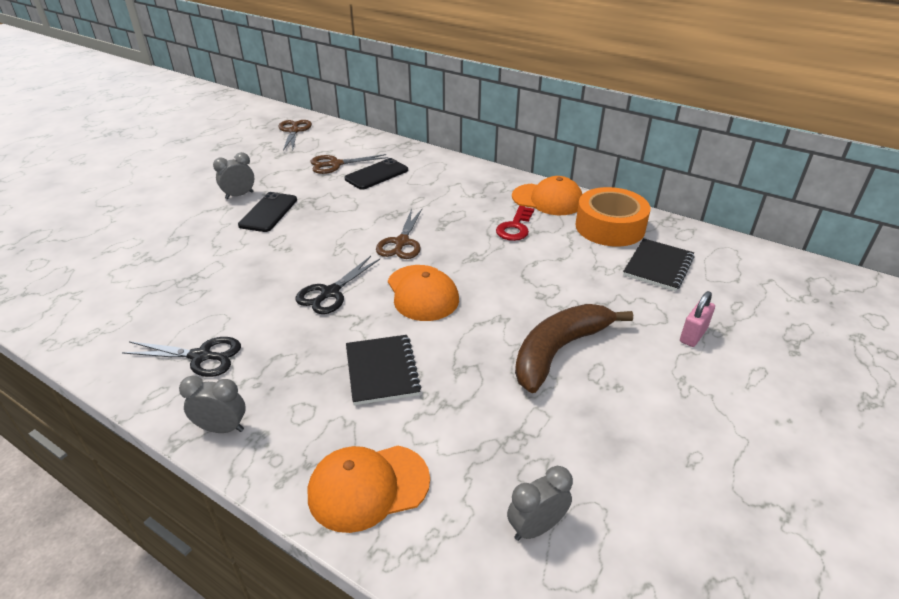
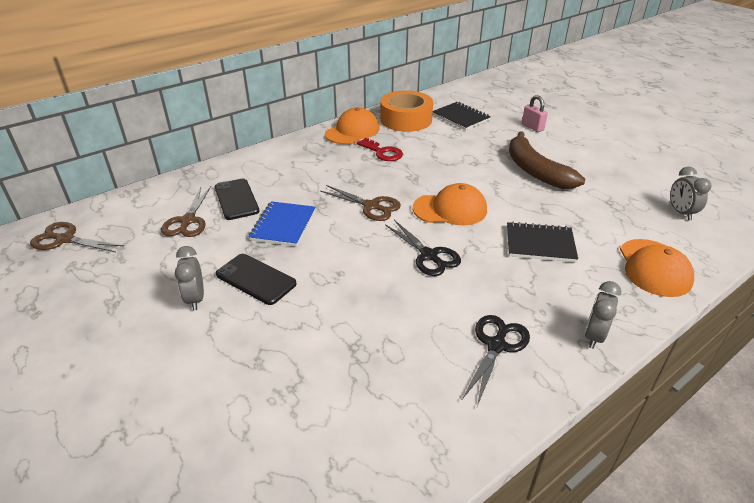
camera: 70 degrees left, 0 degrees up
none -> blue notebook [249,201,315,246]

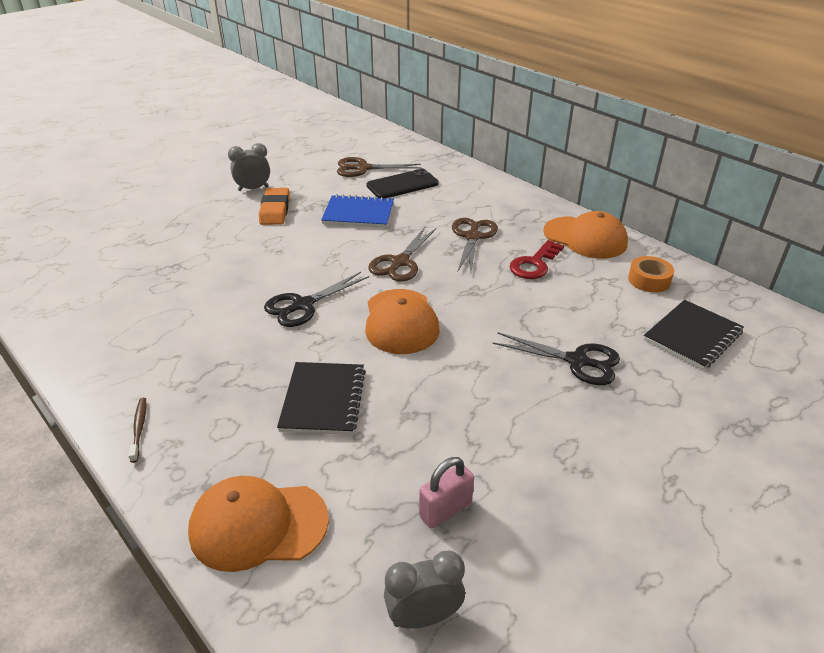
camera: 85 degrees right, 0 degrees up
brown scissors [30,222,124,252] -> brown scissors moved to [452,218,498,272]
black phone [216,254,297,305] -> orange eraser [259,188,290,225]
orange tape [381,91,433,132] -> orange tape [628,256,674,293], size x0.49
black scissors [461,315,530,406] -> black scissors moved to [493,332,620,385]
brown banana [509,131,585,189] -> none
pink padlock [522,95,548,132] -> pink padlock moved to [419,457,474,528]
grey clock [585,281,622,349] -> brown toothbrush [128,398,146,463]

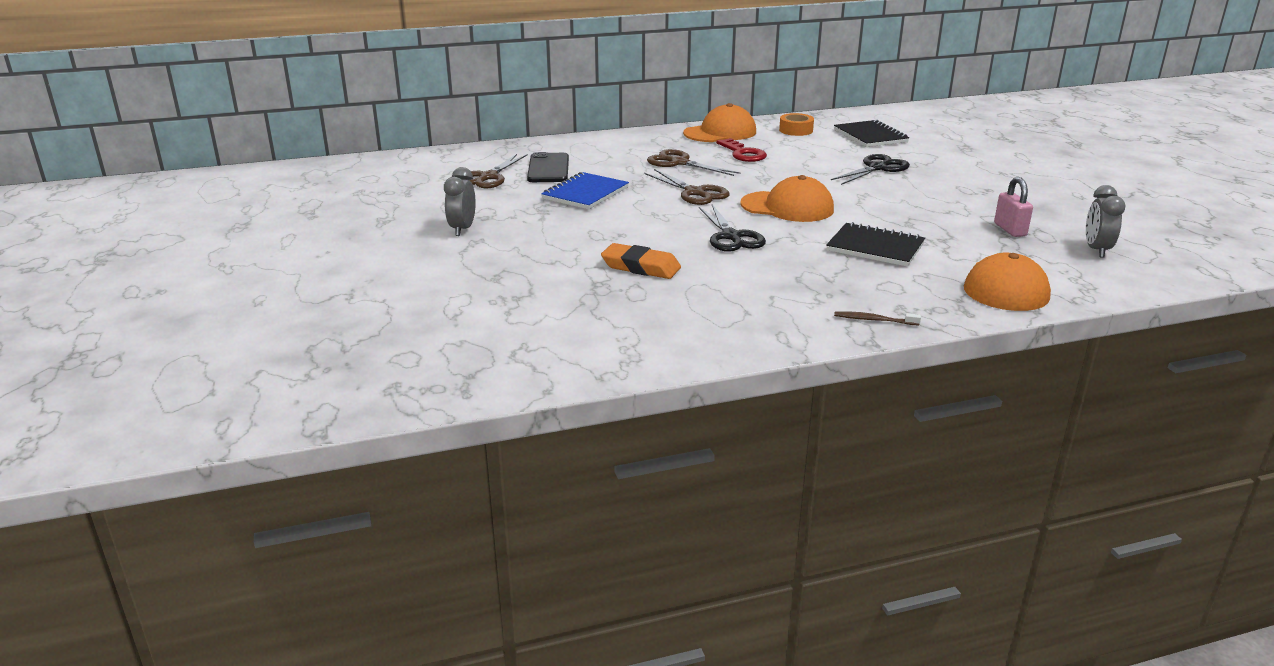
camera: 65 degrees left, 10 degrees down
orange eraser [259,188,290,225] -> orange eraser moved to [601,243,681,279]

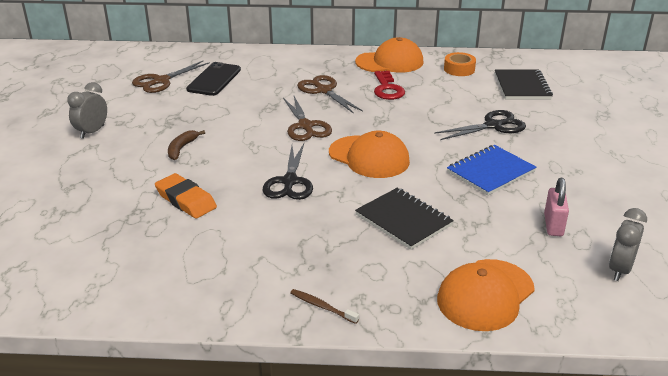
camera: 20 degrees right, 5 degrees up
blue notebook [541,172,629,209] -> blue notebook moved to [447,145,536,196]
none -> brown banana [168,130,205,160]

